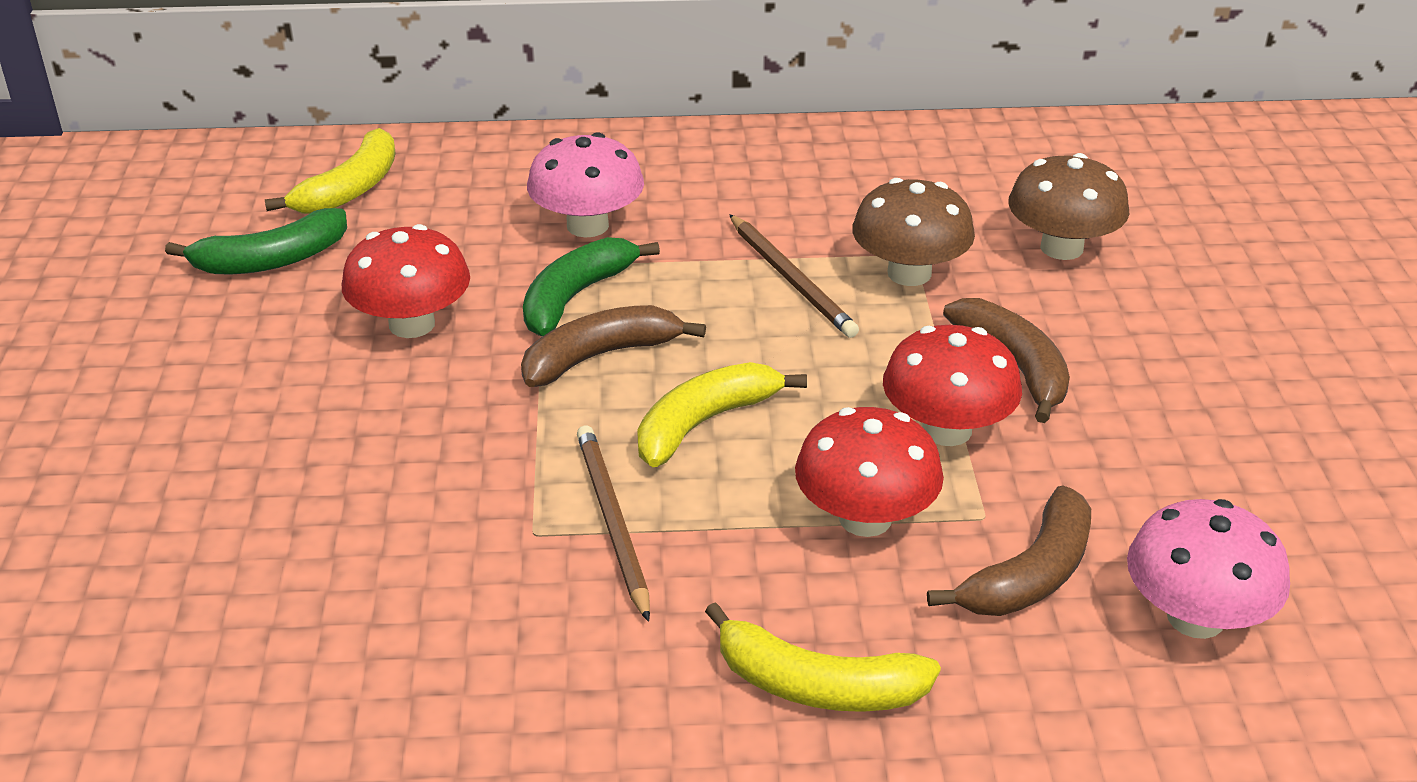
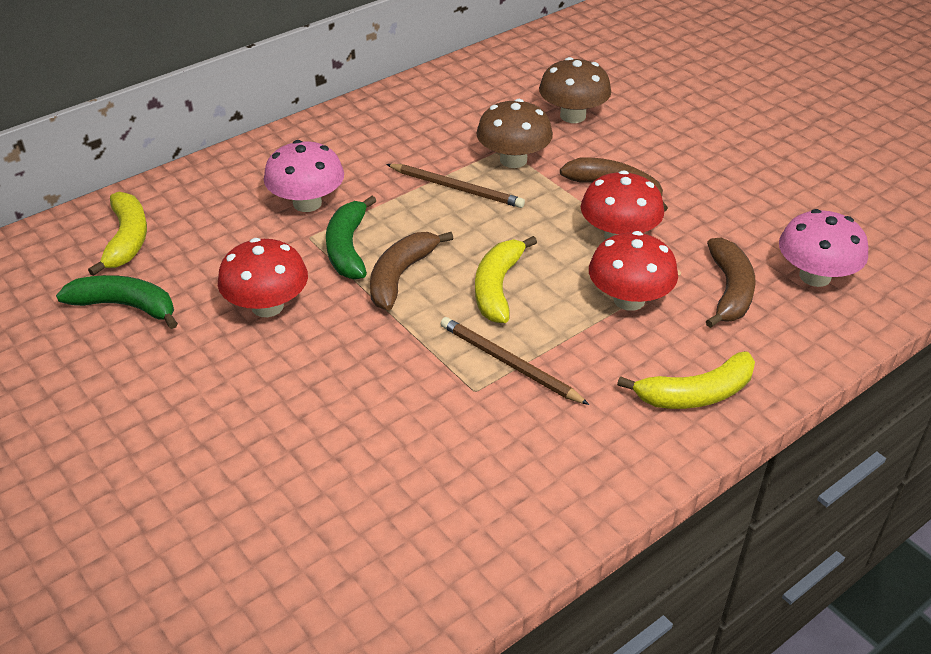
camera: 35 degrees left, 5 degrees up
green banana [165,208,347,274] -> green banana turned 105 degrees counterclockwise [56,275,178,329]

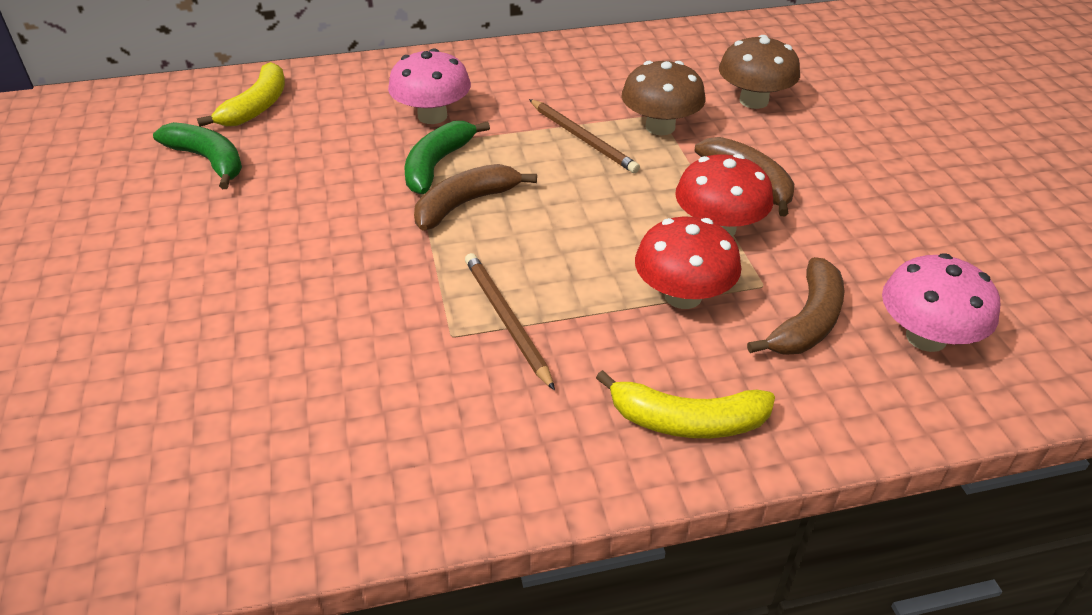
camera: 25 degrees right, 0 degrees up
red mushroom [218,238,308,317] -> none
yellow banana [475,236,537,323] -> none

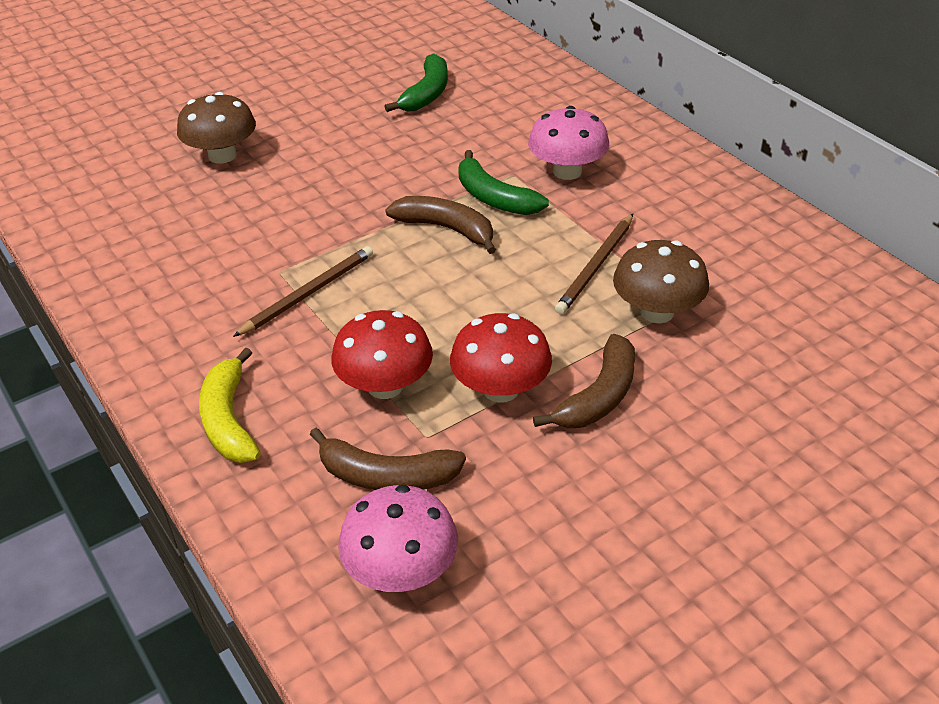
camera: 70 degrees right, 0 degrees up
yellow banana [197,62,285,127] -> none
green banana [405,121,490,194] -> green banana turned 135 degrees counterclockwise [458,150,549,215]
brown mushroom [719,35,800,109] -> brown mushroom moved to [177,92,256,164]

